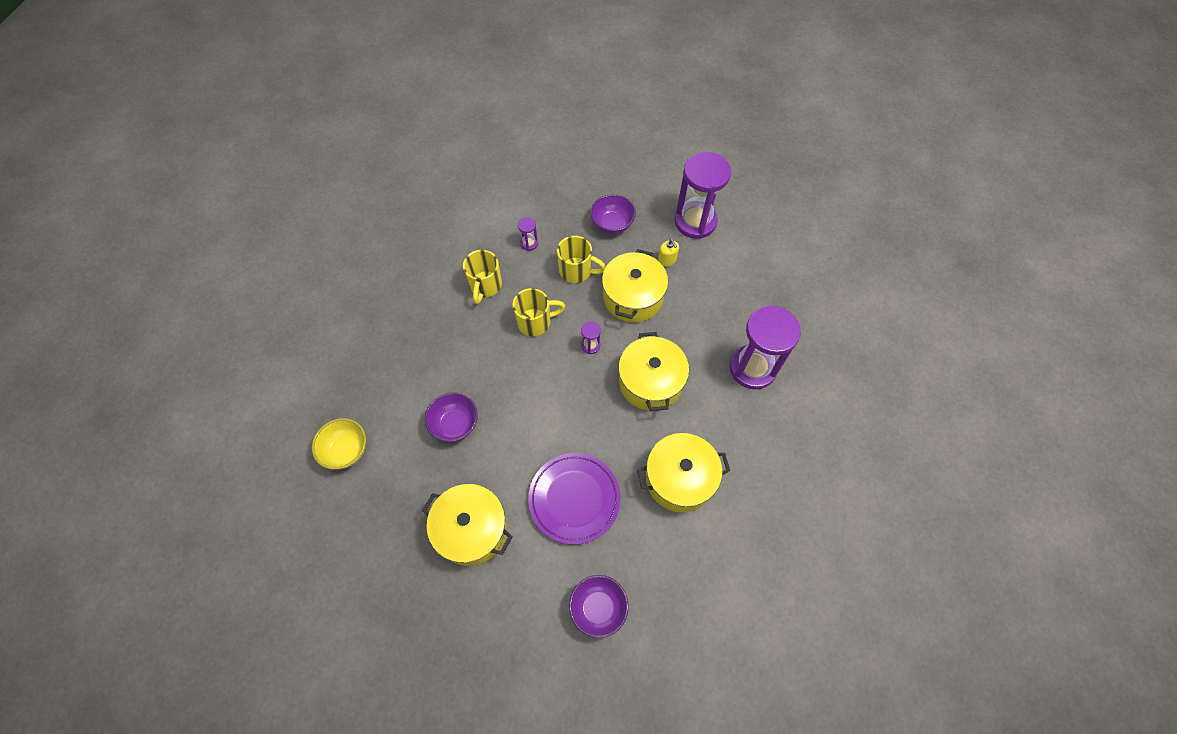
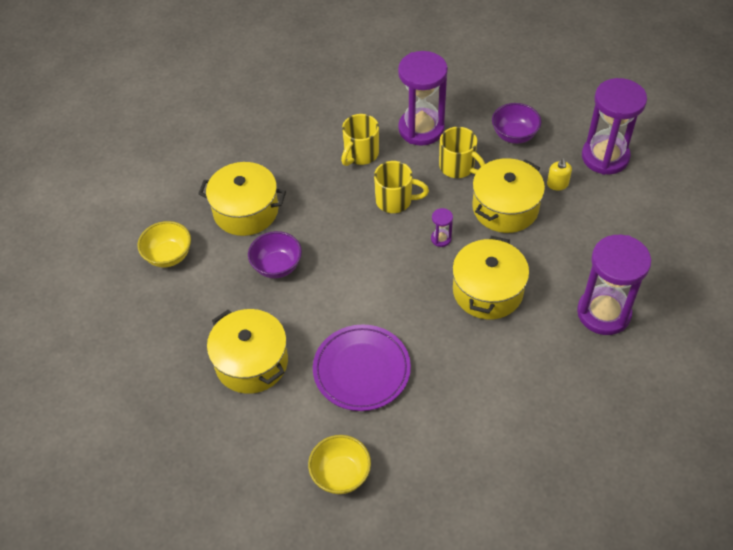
camera: 25 degrees right, 10 degrees down
purple hourglass [518,217,538,251] -> purple hourglass [398,51,448,146], size x2.45
purple bowl [569,575,629,638] -> yellow bowl [308,435,371,494]
yellow pot [637,433,730,512] -> yellow pot moved to [198,162,286,236]

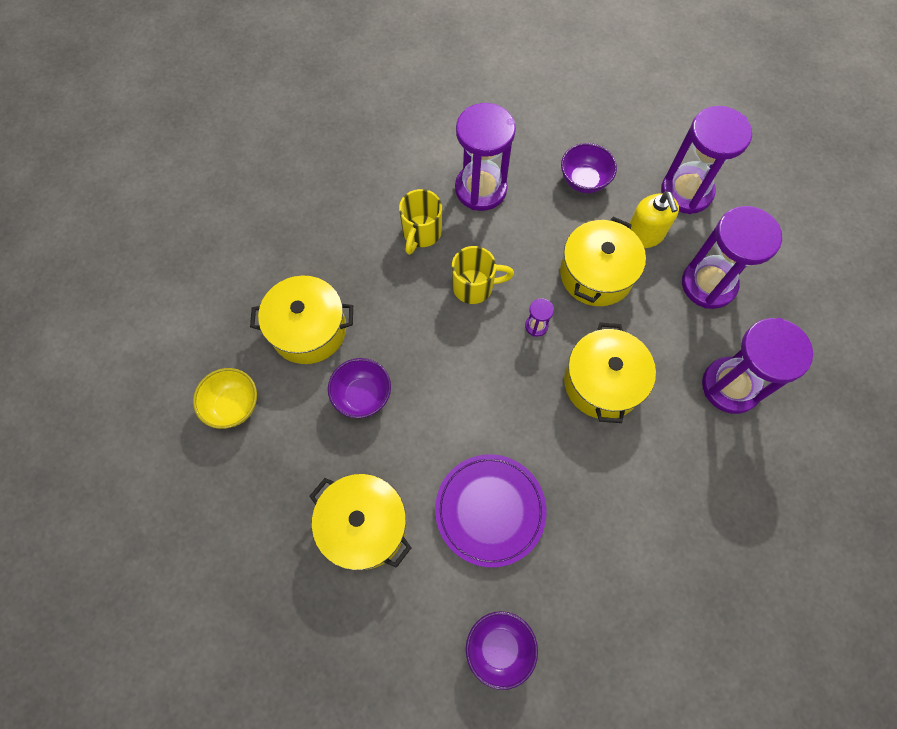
camera: 15 degrees left, 15 degrees up
yellow bowl [308,435,371,494] -> purple bowl [466,611,538,690]
yellow mug [439,127,485,178] -> none
yellow soap dispenser [547,158,572,190] -> yellow soap dispenser [630,191,679,248], size x1.70
none -> purple hourglass [682,206,782,309]

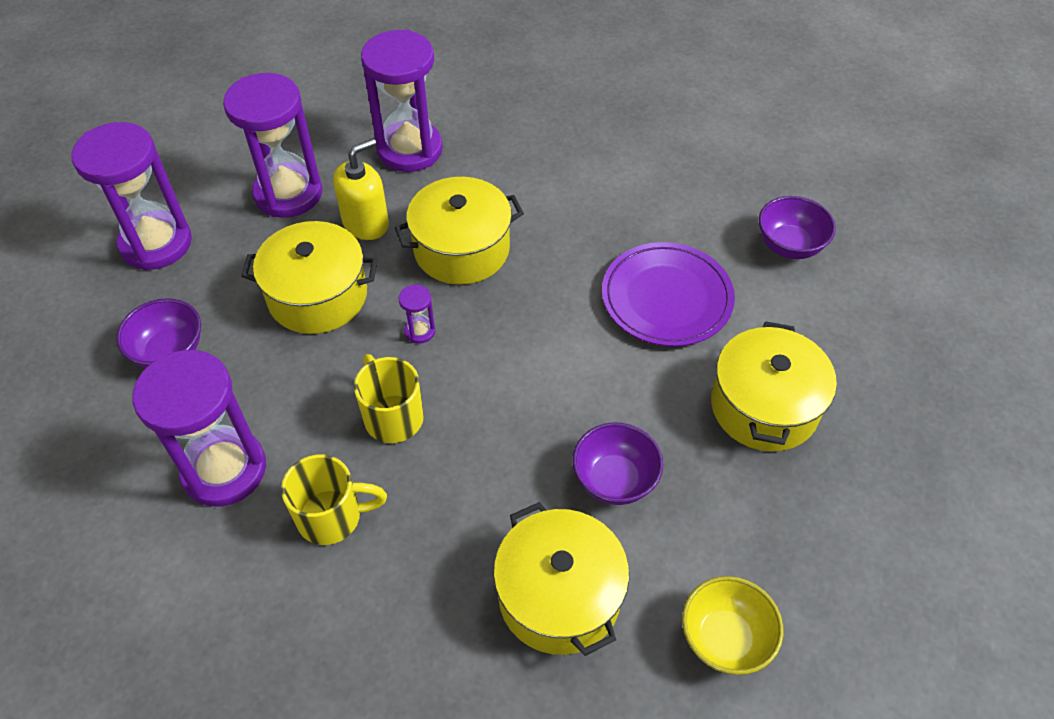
camera: 115 degrees left, 15 degrees down
yellow soap dispenser [630,191,679,248] -> yellow soap dispenser moved to [333,138,389,240]

